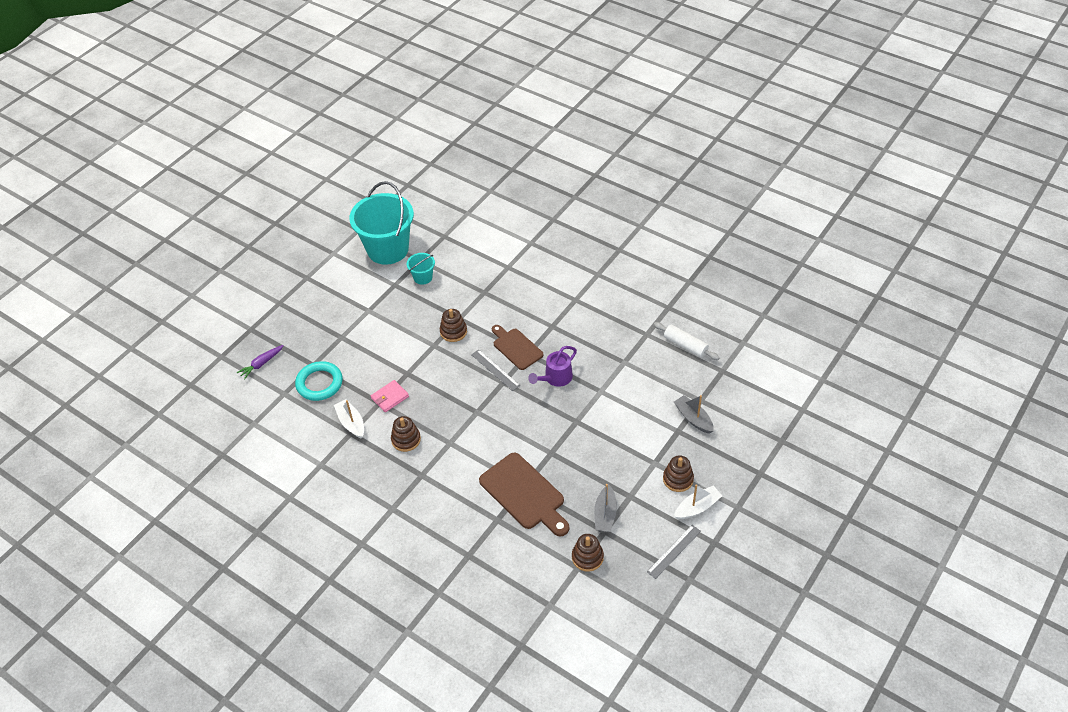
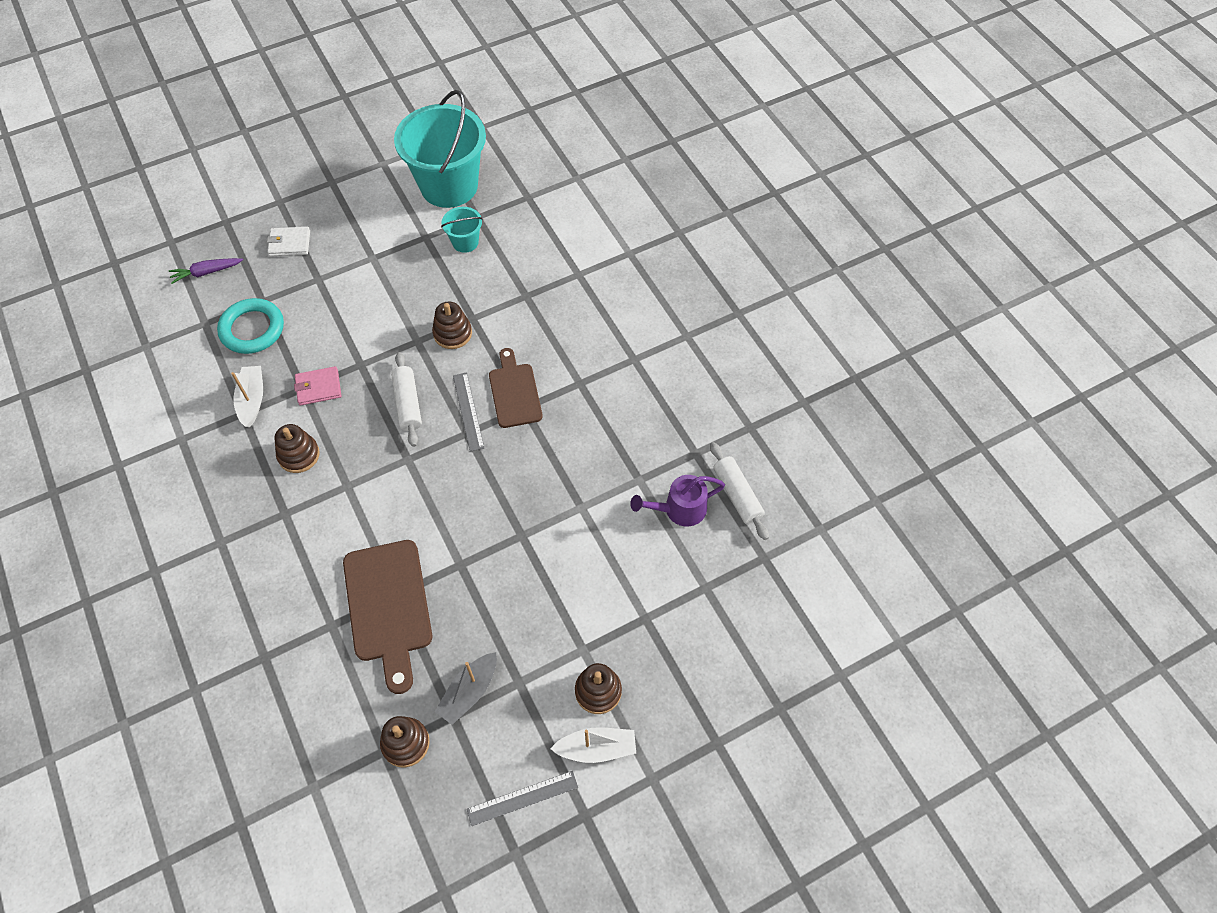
camera: 25 degrees right, 10 degrees up
purple watering can [528,346,577,387] -> purple watering can moved to [630,475,725,526]
grey boat [674,395,714,433] -> none
none -> white wallet [267,227,310,256]
none -> white rolling pin [391,352,422,447]

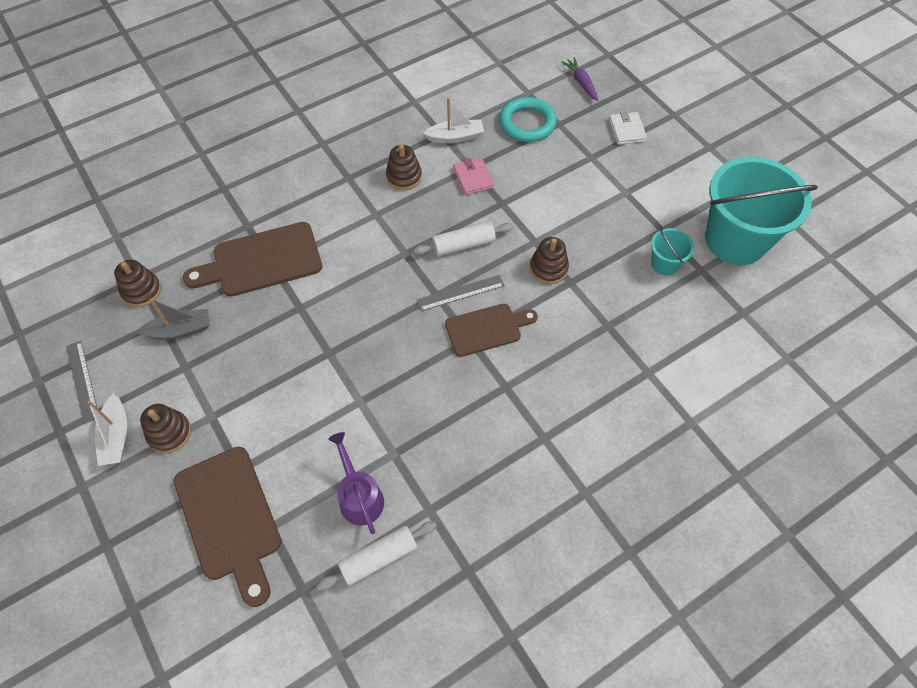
camera: 85 degrees right, 0 degrees up
grey boat [435,652,497,725] -> grey boat turned 135 degrees clockwise [136,299,210,340]
none -> brown cutting board [174,447,281,607]

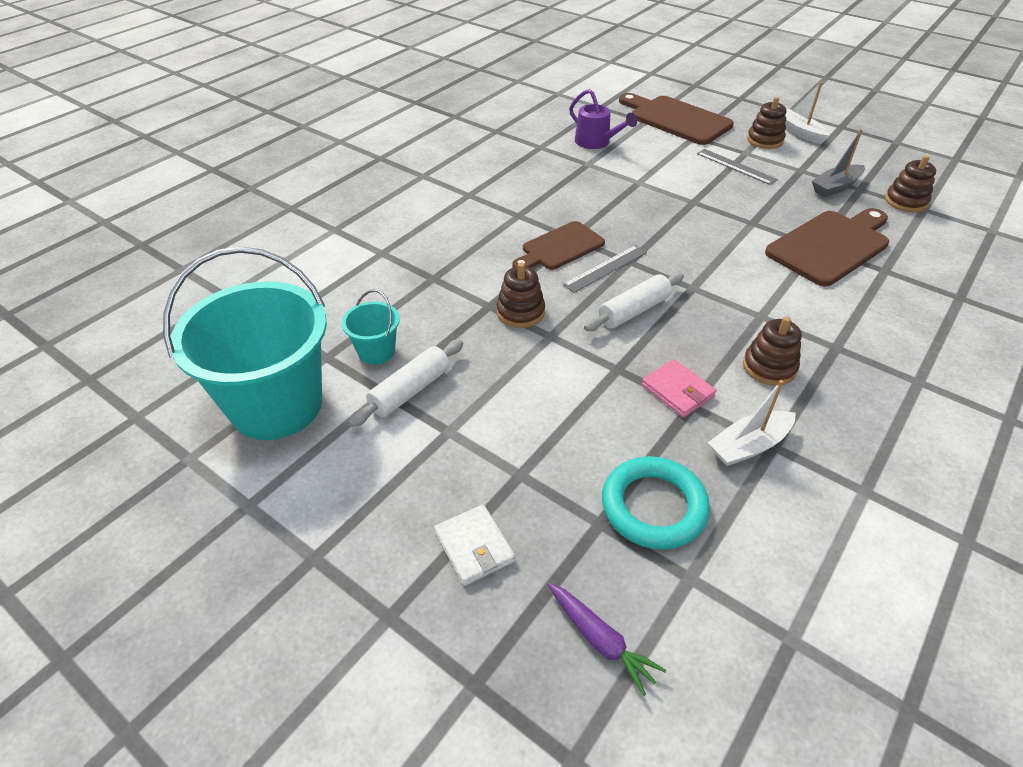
camera: 160 degrees right, 15 degrees down
grey ruler [66,341,97,424] -> grey ruler moved to [697,149,778,185]
white rolling pin [317,521,437,591] -> white rolling pin moved to [348,340,463,427]

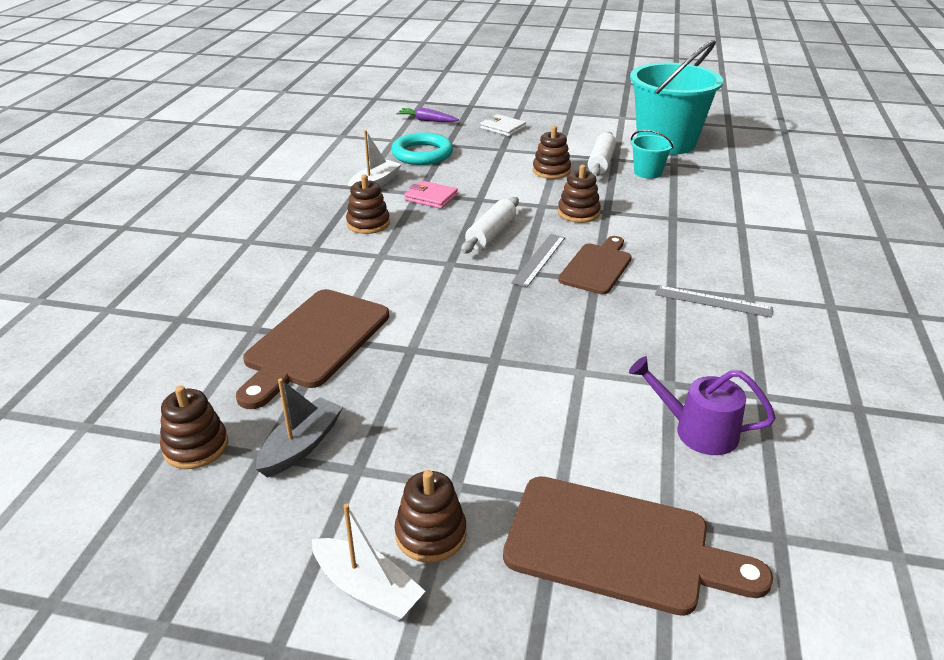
camera: 155 degrees right, 10 degrees down
grey ruler [697,149,778,185] -> grey ruler moved to [655,285,773,318]
none -> brown stacking toy [533,126,571,179]

